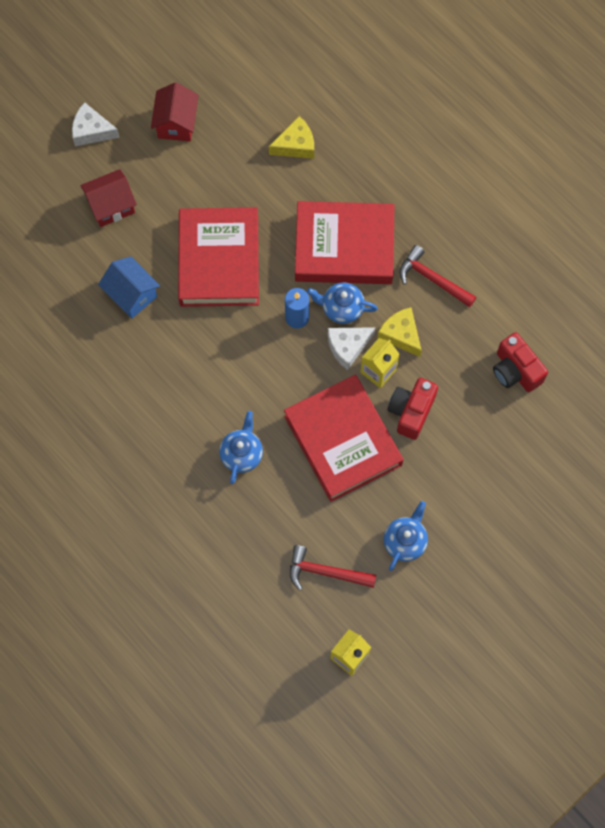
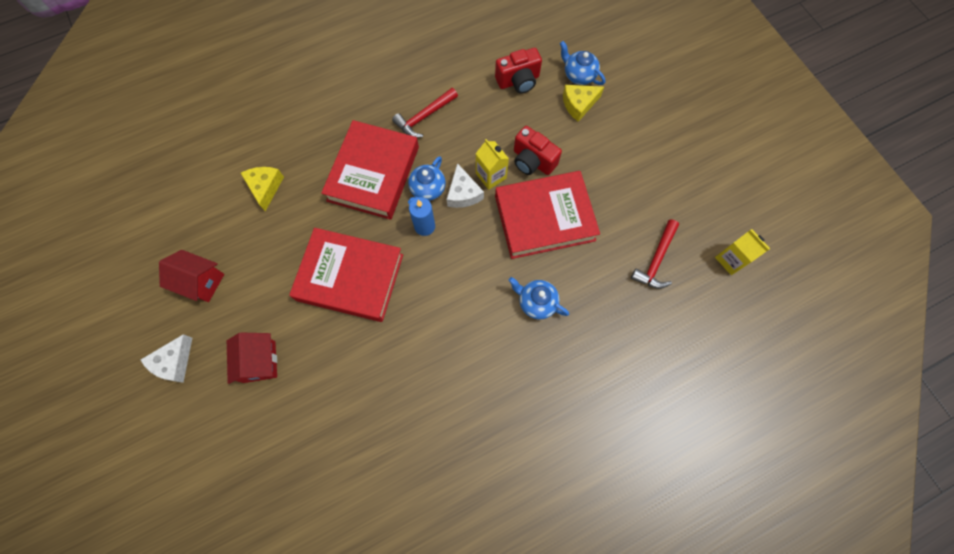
camera: 75 degrees left, 0 degrees up
blue house [98,257,160,319] -> none
yellow cheese [377,307,422,357] -> yellow cheese moved to [563,85,604,122]
blue teapot [384,501,428,571] -> blue teapot moved to [560,41,605,85]

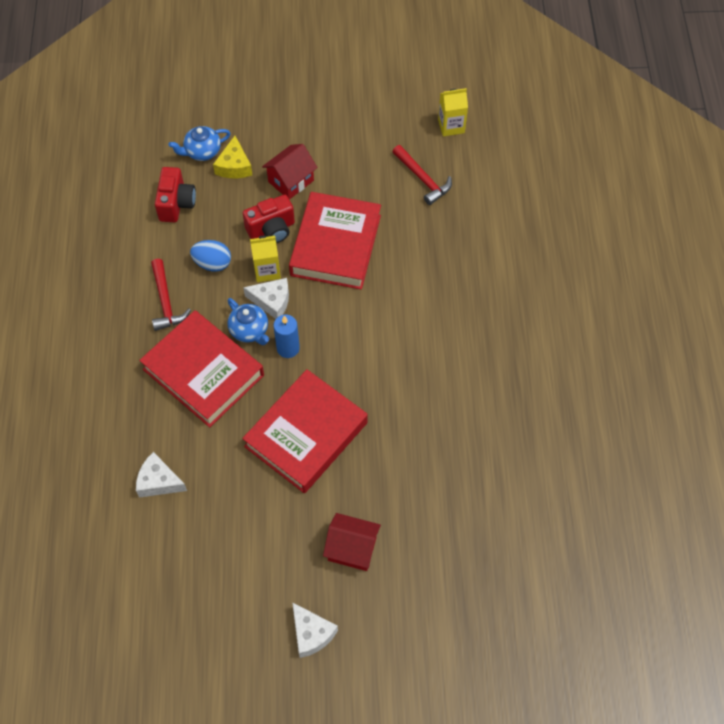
camera: 65 degrees left, 10 degrees down
red house [159,250,224,302] -> red house moved to [262,144,318,200]
yellow cheese [241,167,284,211] -> white cheese [136,452,187,498]
blue teapot [509,277,569,320] -> none
none -> blue egg [190,240,231,272]

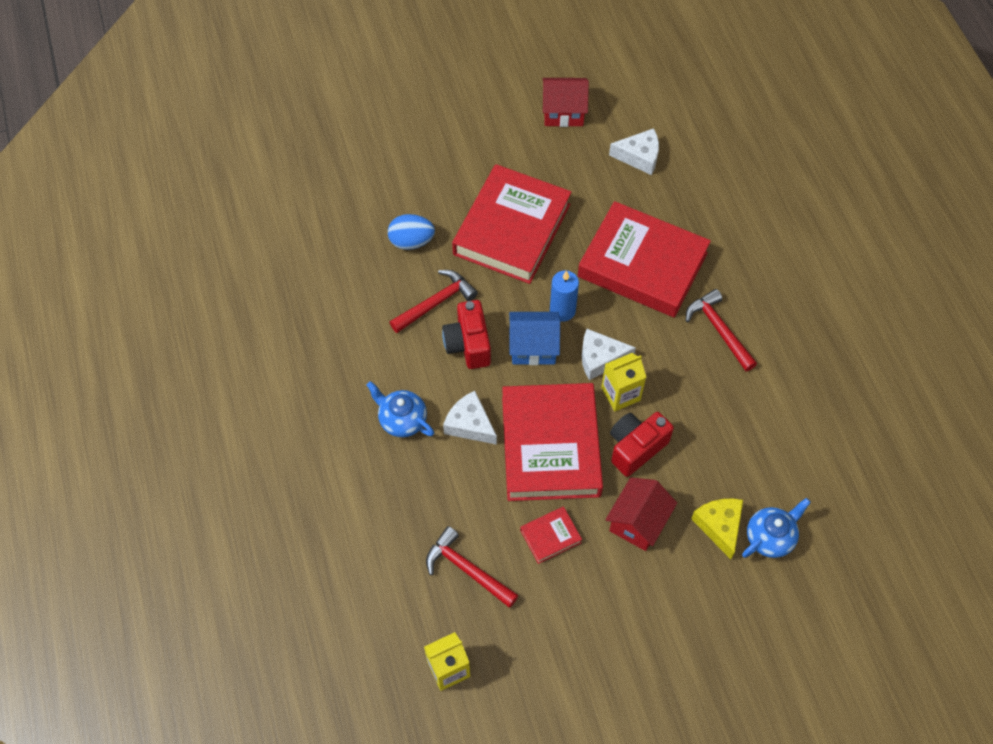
camera: 165 degrees right, 0 degrees up
red camera [155,167,196,222] -> red camera moved to [442,300,491,369]
blue egg [190,240,231,272] -> blue egg moved to [388,214,435,250]
blue teapot [227,298,269,345] -> blue teapot moved to [367,381,434,437]
white cheese [292,602,338,658] -> white cheese moved to [443,391,497,445]
red house [323,513,381,571] -> red house moved to [542,78,589,127]
none -> red hammer [389,270,478,333]
none -> blue house [509,312,560,365]
none -> red book [520,506,582,564]

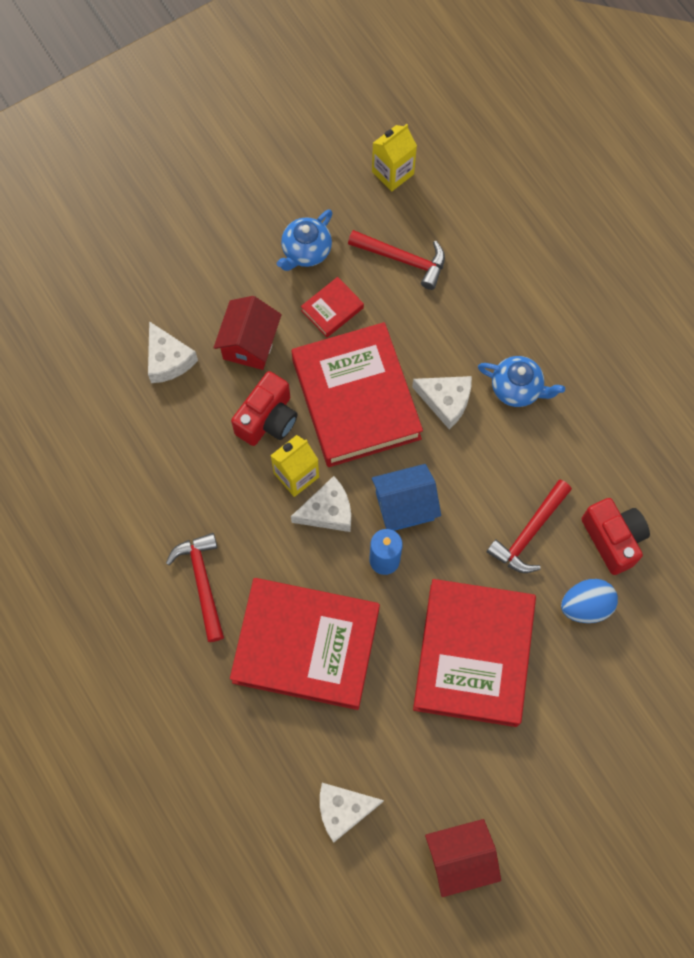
camera: 165 degrees right, 10 degrees up
red camera [442,300,491,369] -> red camera moved to [581,498,650,575]
red hammer [686,289,757,371] -> red hammer turned 150 degrees counterclockwise [166,533,224,642]
yellow cheese [691,498,743,559] -> white cheese [148,321,198,383]
blue teapot [742,498,811,558] -> blue teapot moved to [277,209,332,271]

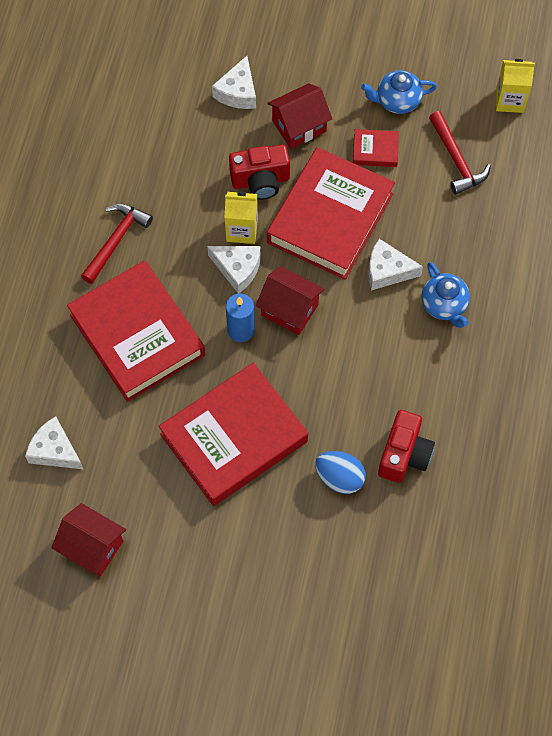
camera: 45 degrees right, 5 degrees down
blue house [372,464,441,531] -> red house [256,266,324,335]
white cheese [412,376,472,429] -> white cheese turned 120 degrees clockwise [368,239,423,291]
red hammer [487,480,572,573] -> none

